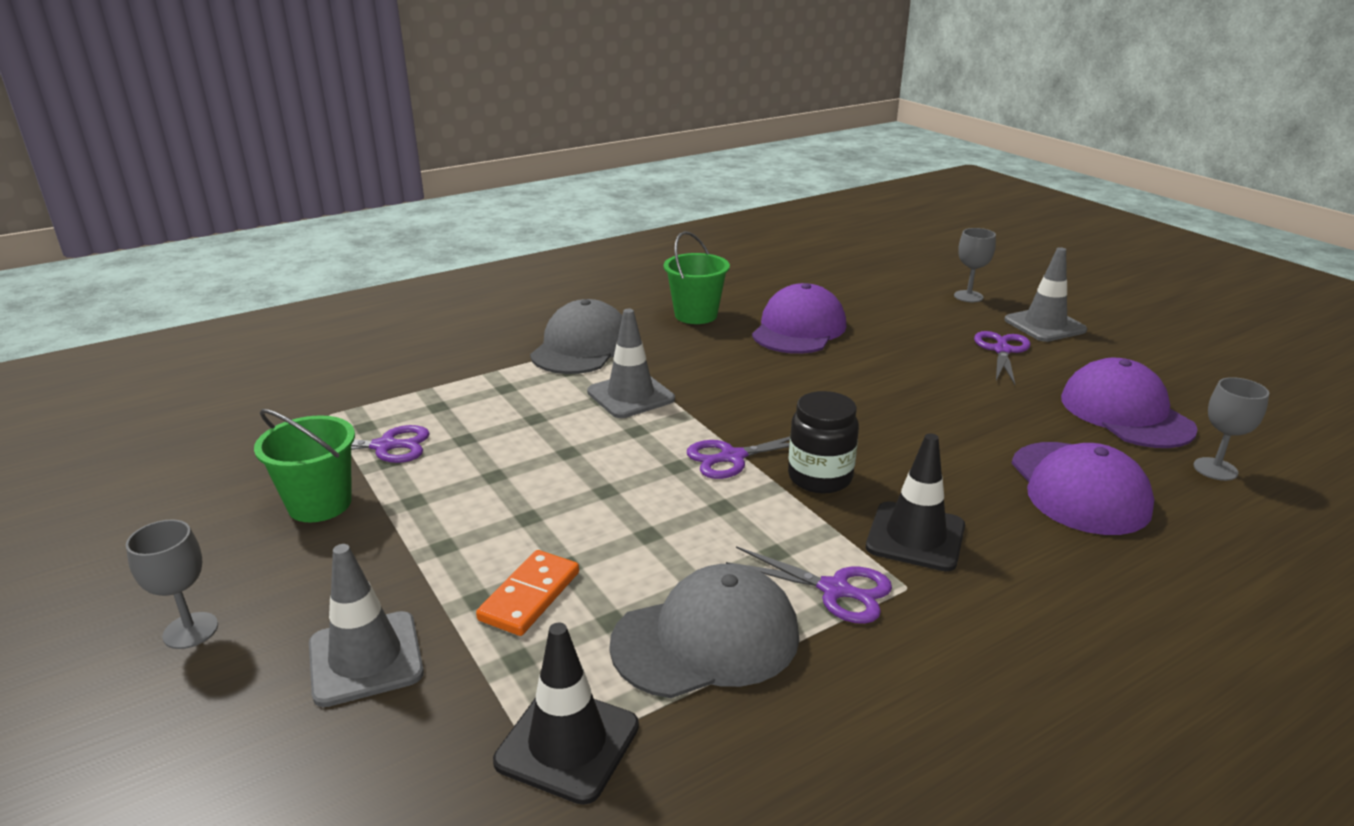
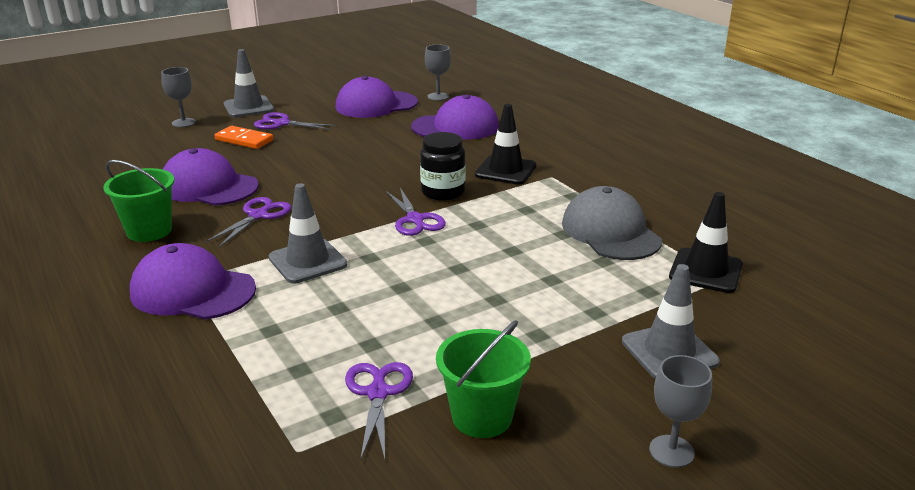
camera: 90 degrees left, 0 degrees up
orange domino [476,550,579,636] -> orange domino moved to [214,126,273,149]
grey cap [530,299,622,374] -> purple cap [130,243,256,319]
purple scissors [726,546,892,624] -> purple scissors moved to [205,197,292,248]

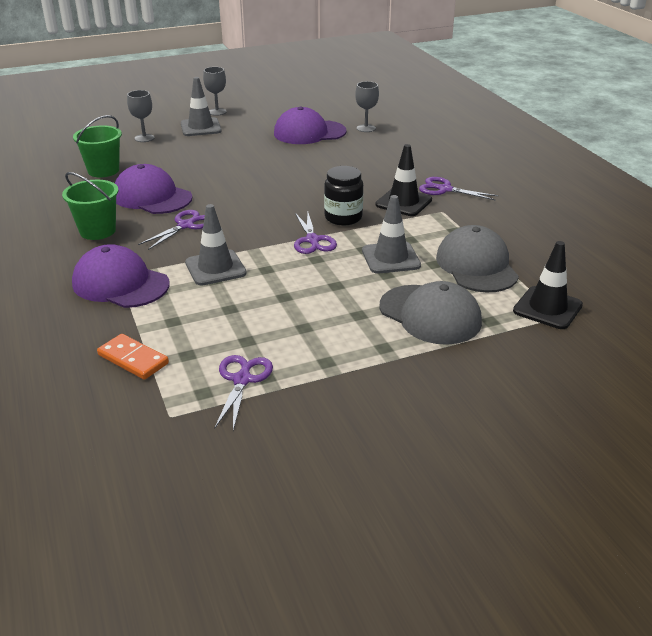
camera: 10 degrees right, 5 degrees up
orange domino [214,126,273,149] -> orange domino moved to [97,334,169,380]
purple scissors [254,112,336,130] -> purple scissors moved to [419,177,499,200]
purple cap [411,95,499,139] -> none
green bucket [436,320,531,438] -> green bucket moved to [73,115,122,177]
grey traffic cone [622,264,720,379] -> grey traffic cone moved to [362,195,421,274]
grey goblet [649,355,712,468] -> grey goblet moved to [203,67,226,116]
none -> grey cap [379,281,482,345]

